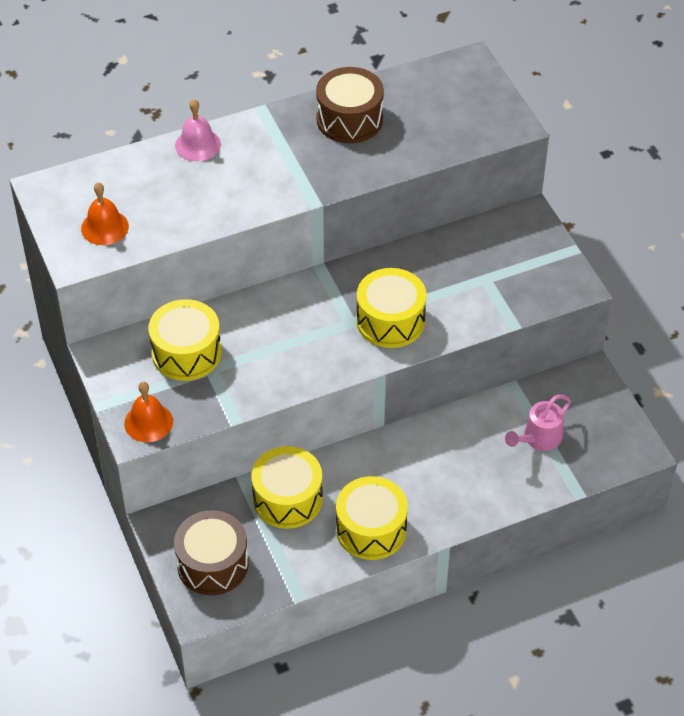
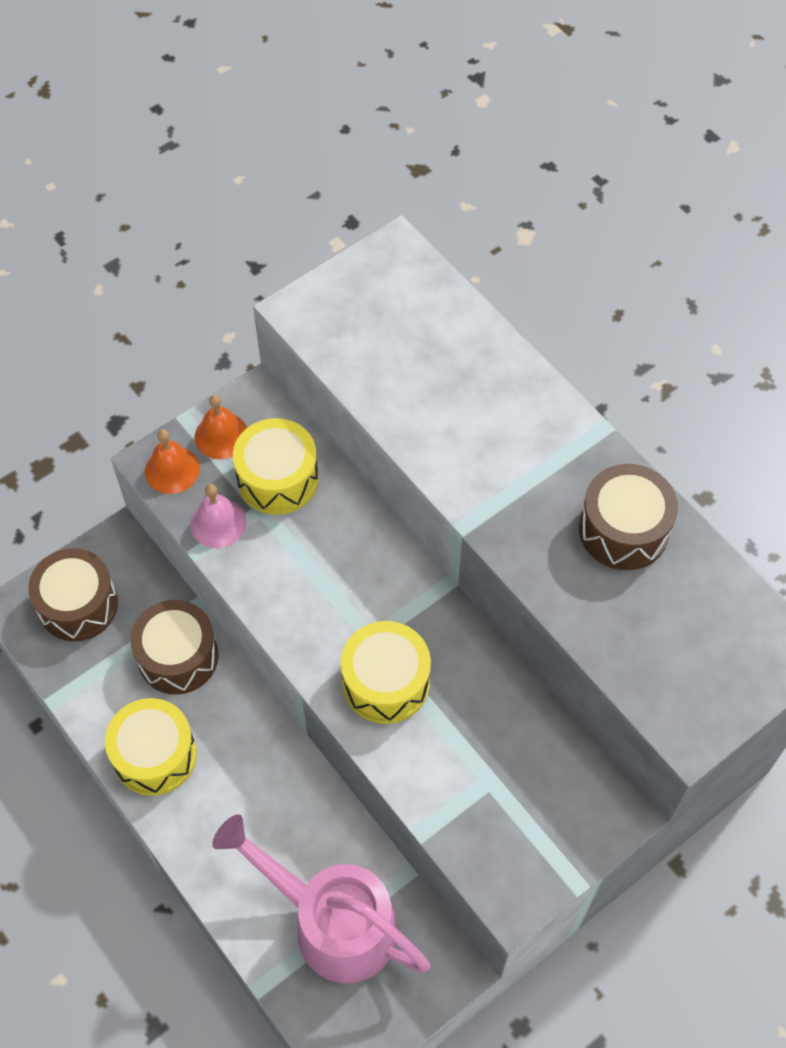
camera: 75 degrees right, 10 degrees up
orange bell [81,182,129,245] -> orange bell moved to [195,394,247,460]
pink bell [175,99,221,161] -> pink bell moved to [190,484,246,548]
yellow drum [251,446,323,529] -> brown drum [130,600,219,695]
pink watering can [505,394,571,451] -> pink watering can [212,814,431,983], size x2.02

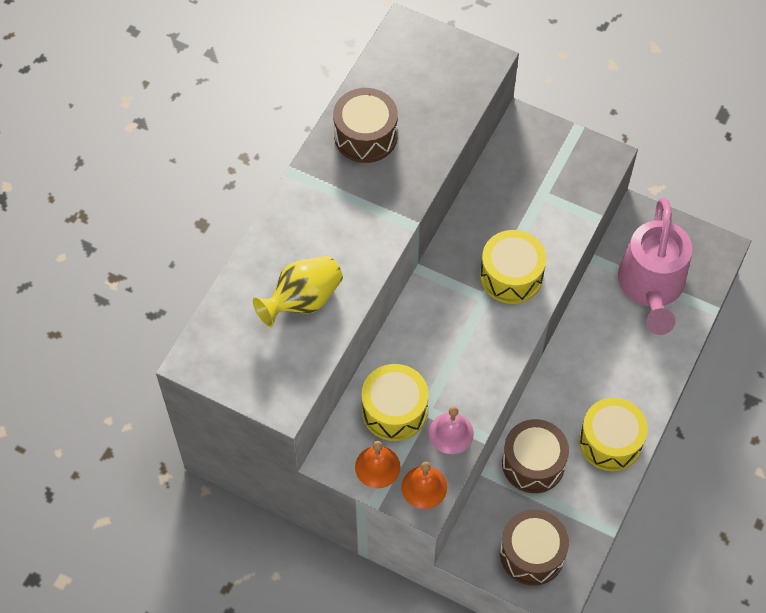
camera: 115 degrees left, 0 degrees up
none -> yellow vase [253,256,343,327]

